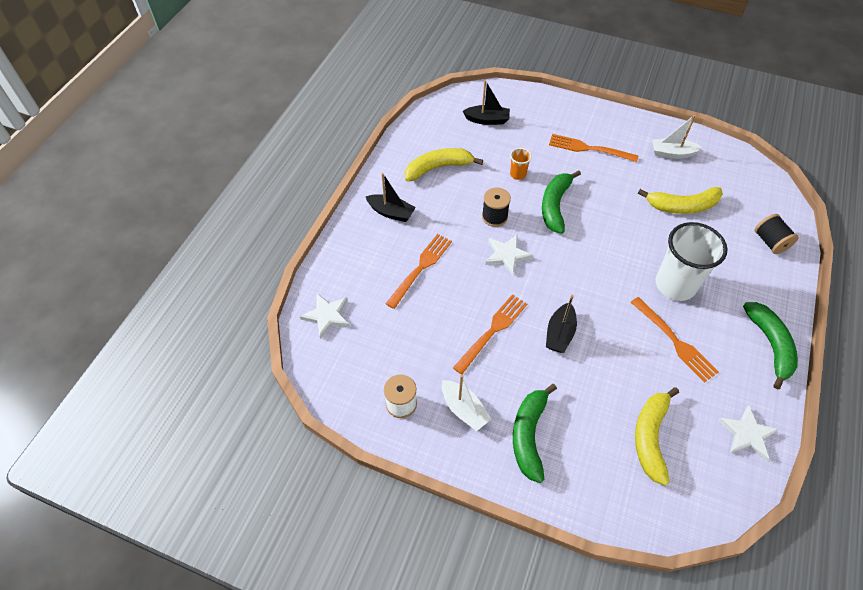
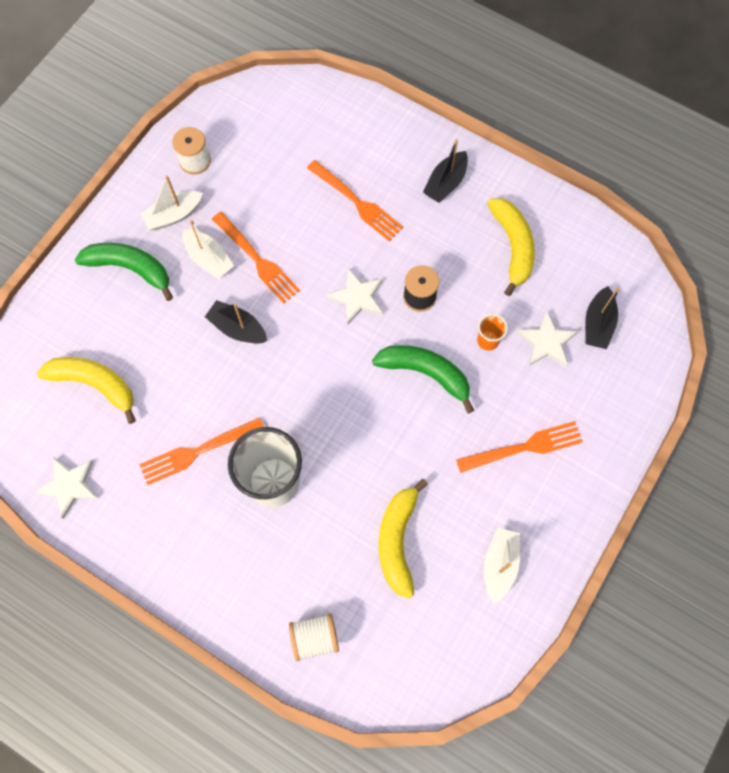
camera: 100 degrees right, 15 degrees up
white star [300,293,350,339] -> white star moved to [517,311,578,367]
orange fork [549,134,638,162] -> orange fork turned 45 degrees clockwise [456,421,583,473]
green banana [743,302,798,389] -> none
black spool [755,214,799,254] -> white spool [289,613,339,661]
none -> white boat [182,220,234,279]

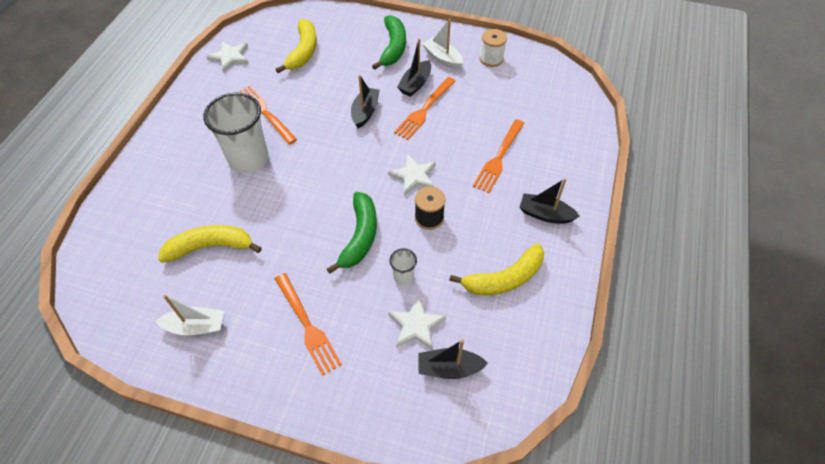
camera: 75 degrees right, 15 degrees down
white boat [182,220,234,279] -> black boat [397,38,431,97]
white spool [289,613,339,661] -> none
orange cup [477,314,508,351] -> white cup [390,248,417,285]

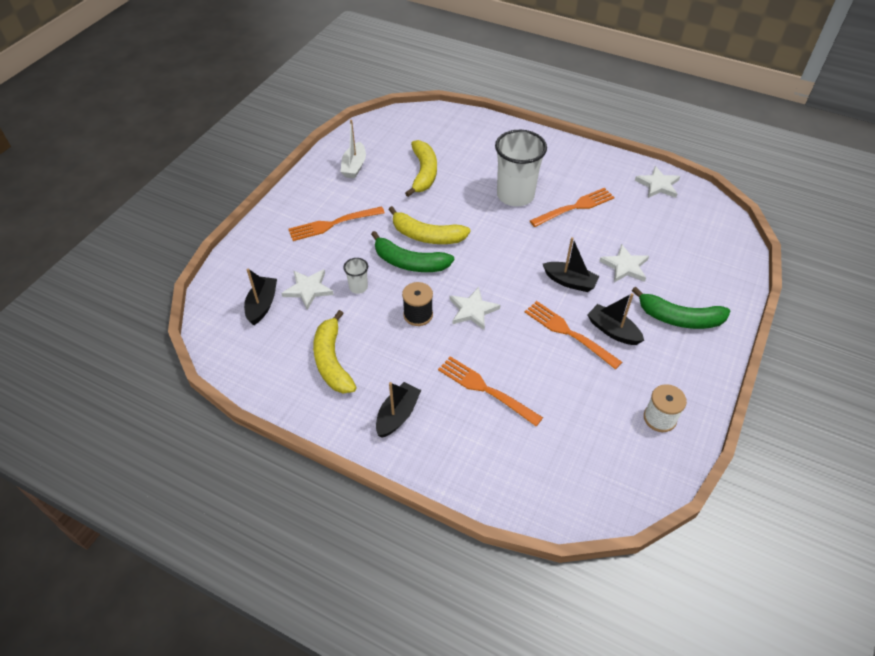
camera: 100 degrees right, 5 degrees down
yellow banana [275,19,317,73] -> yellow banana moved to [388,206,471,244]
white boat [423,19,463,69] -> none
none -> white star [599,244,649,282]

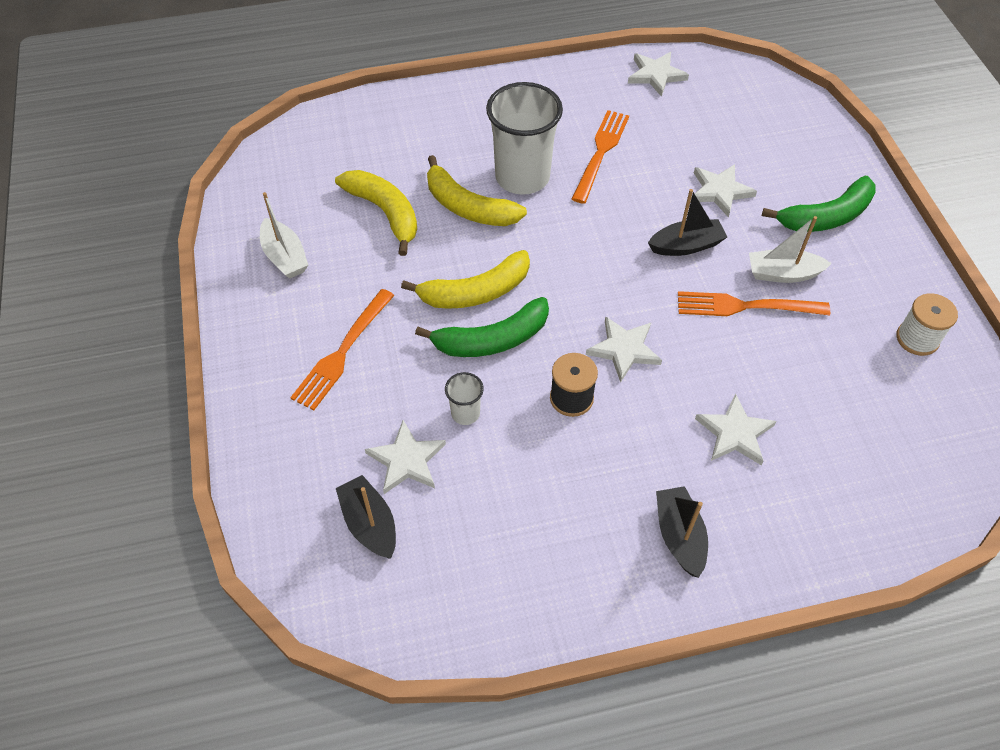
camera: 40 degrees left, 5 degrees up
yellow banana [313,310,357,393] -> yellow banana moved to [427,155,527,226]
orange fork [438,356,543,426] -> white star [695,393,776,465]
black boat [587,293,644,345] -> white boat [749,216,832,283]

